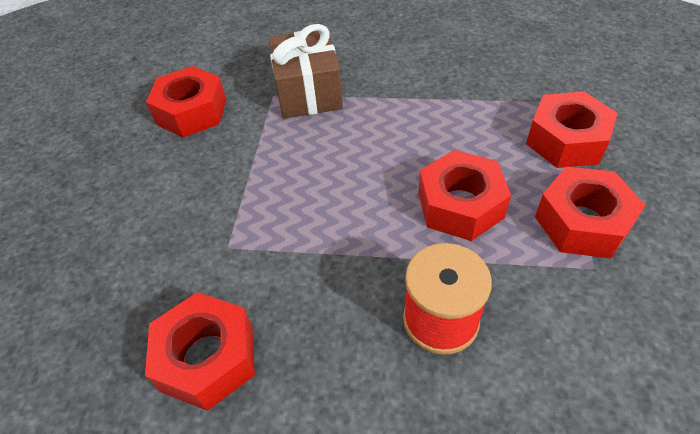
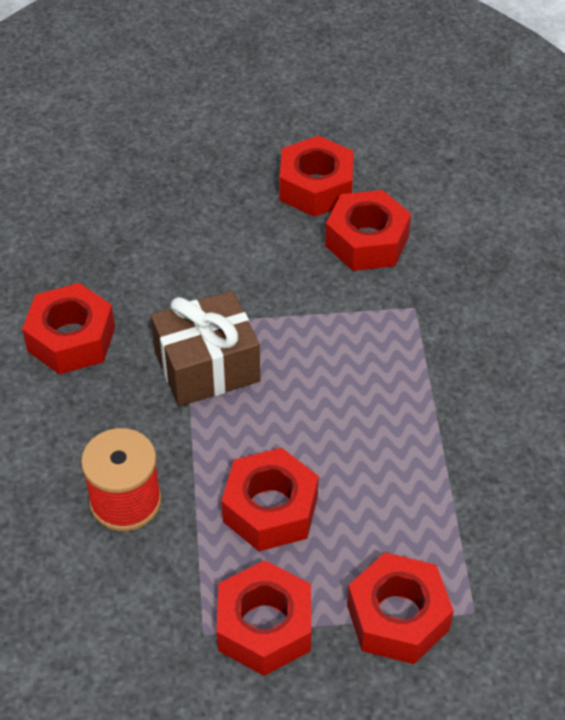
camera: 75 degrees right, 0 degrees up
brown gift [269,24,343,119] -> brown gift moved to [151,290,260,407]
none -> red nut [279,136,354,217]

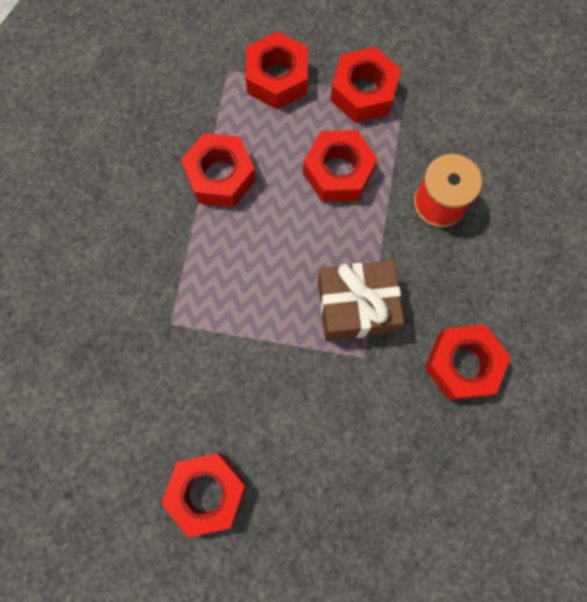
camera: 165 degrees left, 25 degrees up
red nut [325,190,411,271] -> red nut moved to [181,133,256,207]

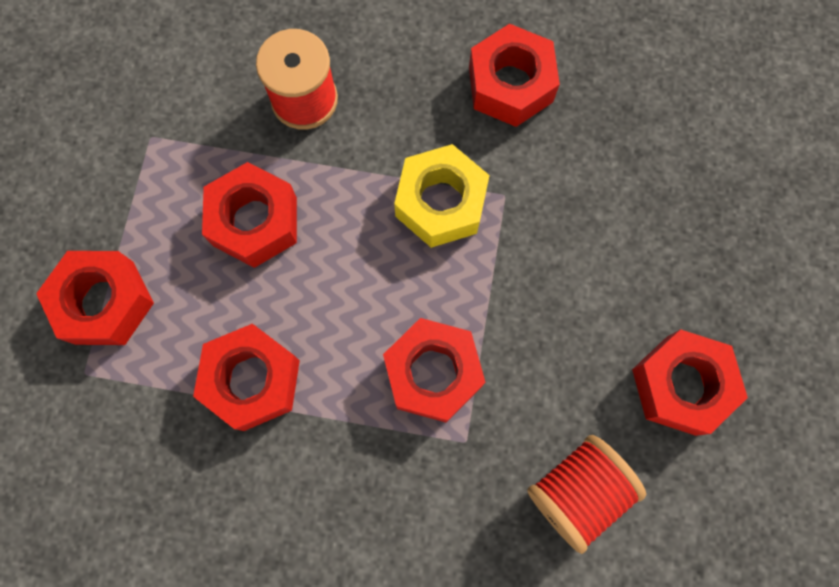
camera: 90 degrees left, 0 degrees up
brown gift [318,260,404,341] -> yellow nut [394,144,490,248]
red nut [330,47,401,123] -> red nut moved to [383,318,485,423]
none -> red spool [527,435,646,554]

